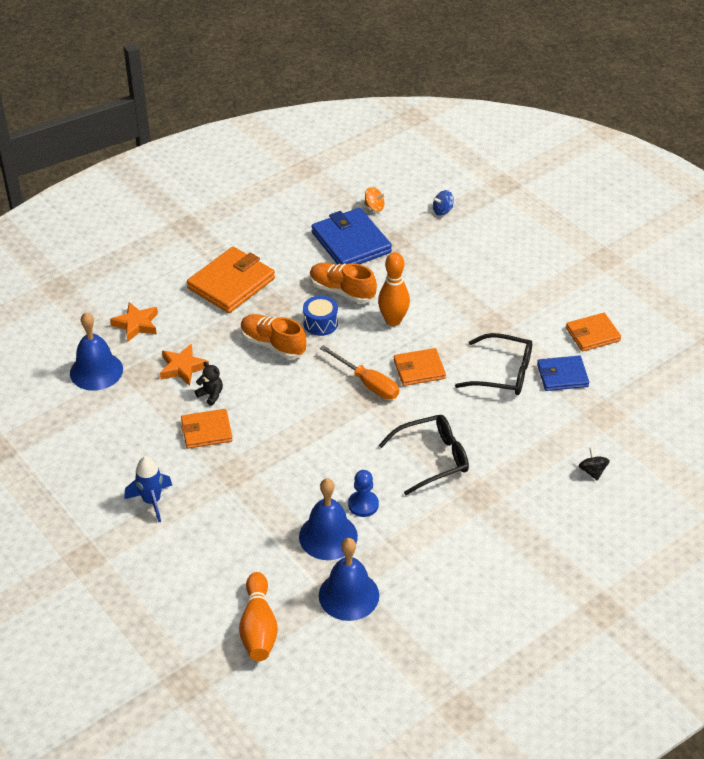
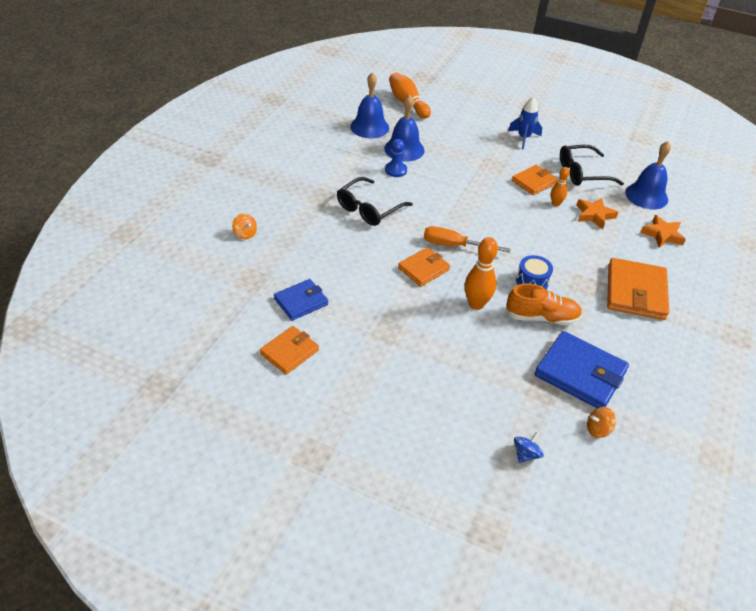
camera: 150 degrees right, 0 degrees up
black teddy bear [195,362,223,406] -> orange bowling pin [551,167,570,207]
orange shoe [241,314,306,359] -> none
black glasses [455,333,532,395] -> black glasses moved to [560,145,624,186]
black spinning top [579,447,610,481] -> orange spinning top [232,213,257,239]

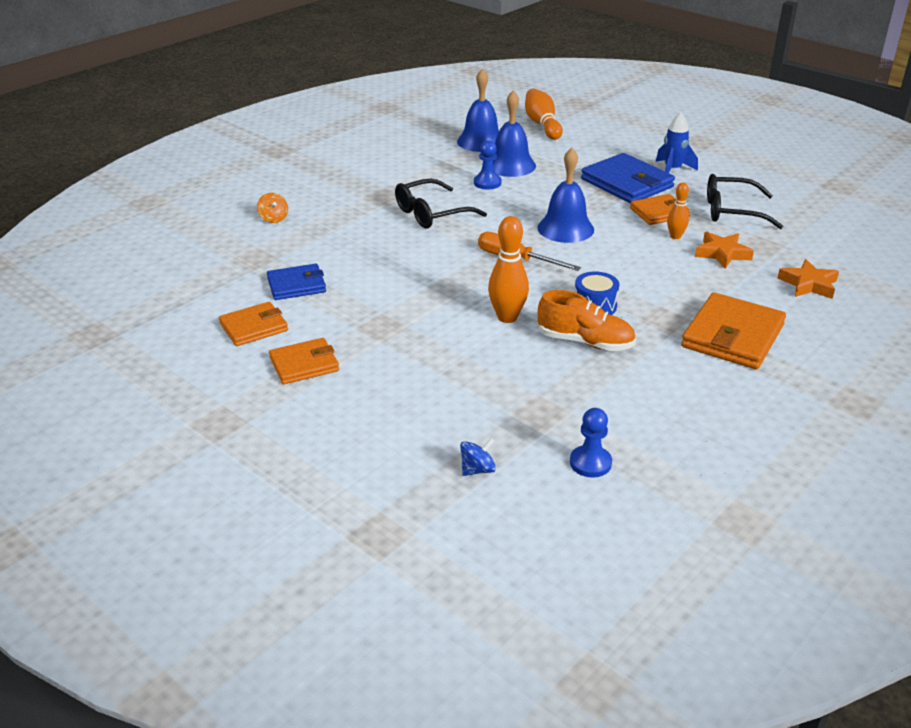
camera: 20 degrees right, 10 degrees down
orange wallet [398,247,450,286] -> orange wallet moved to [269,338,339,384]
blue wallet [534,331,629,408] -> blue wallet moved to [581,153,675,203]
orange spinning top [587,407,616,438] -> blue pawn [570,408,612,478]
blue bell [625,141,671,209] -> blue bell moved to [537,148,594,243]

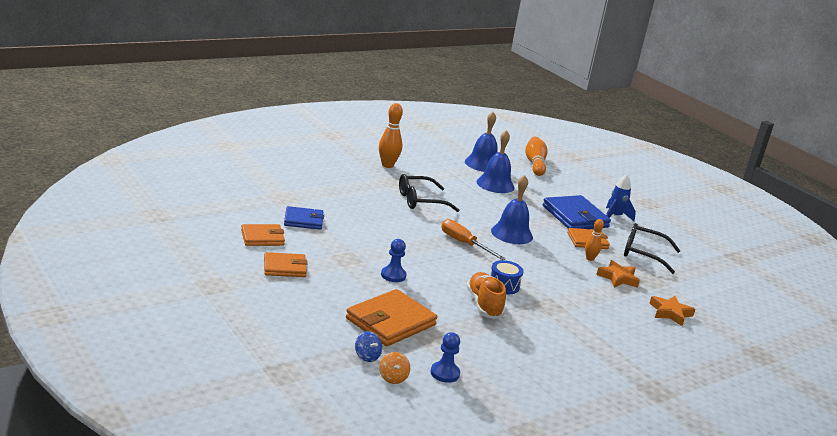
camera: 10 degrees right, 10 degrees down
orange spinning top [257,193,288,223] -> orange spinning top moved to [379,352,410,384]
blue spinning top [460,438,496,476] -> blue spinning top turned 75 degrees clockwise [355,331,382,362]
blue pawn [474,140,501,189] -> blue pawn moved to [381,239,407,282]
orange bowling pin [488,216,529,323] -> orange bowling pin moved to [379,103,403,168]
orange shoe [538,290,636,351] -> orange shoe turned 135 degrees counterclockwise [466,272,506,319]
orange wallet [681,292,786,369] -> orange wallet moved to [346,289,437,346]

